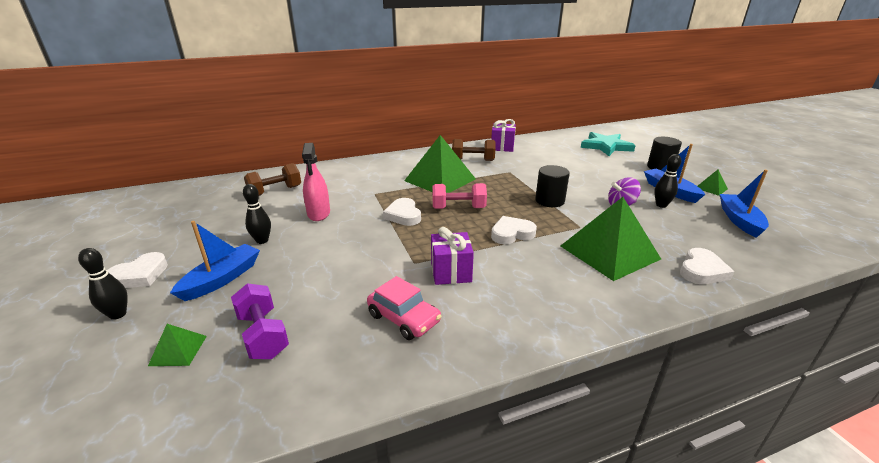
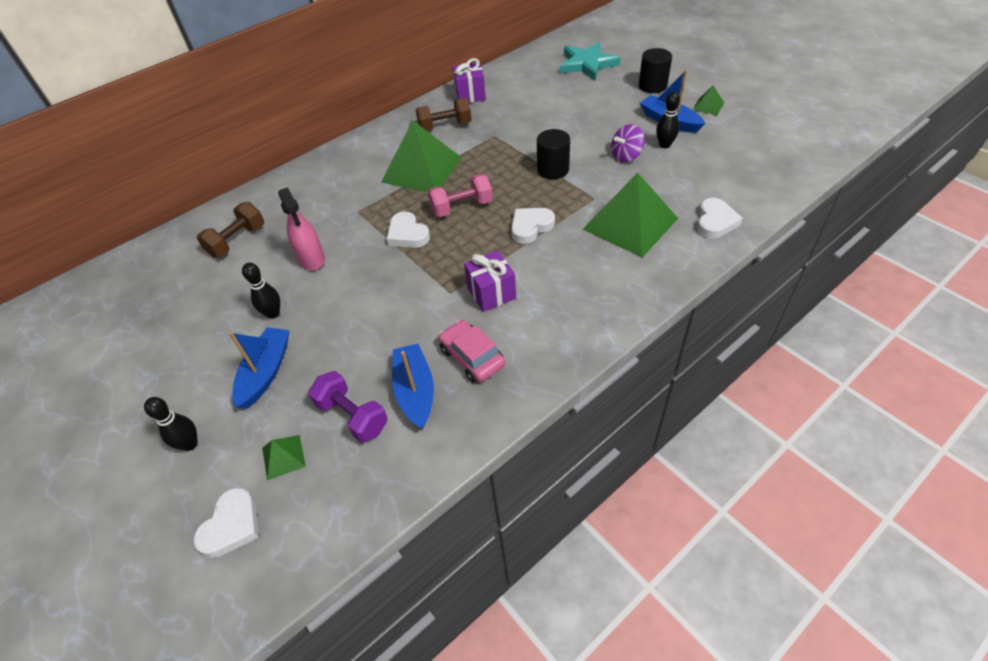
camera: 15 degrees left, 20 degrees up
white heart [107,252,168,288] -> white heart moved to [193,487,259,558]
pink car [367,276,441,340] -> pink car turned 150 degrees counterclockwise [438,320,505,383]
blue boat [720,170,769,238] -> blue boat moved to [392,344,434,429]

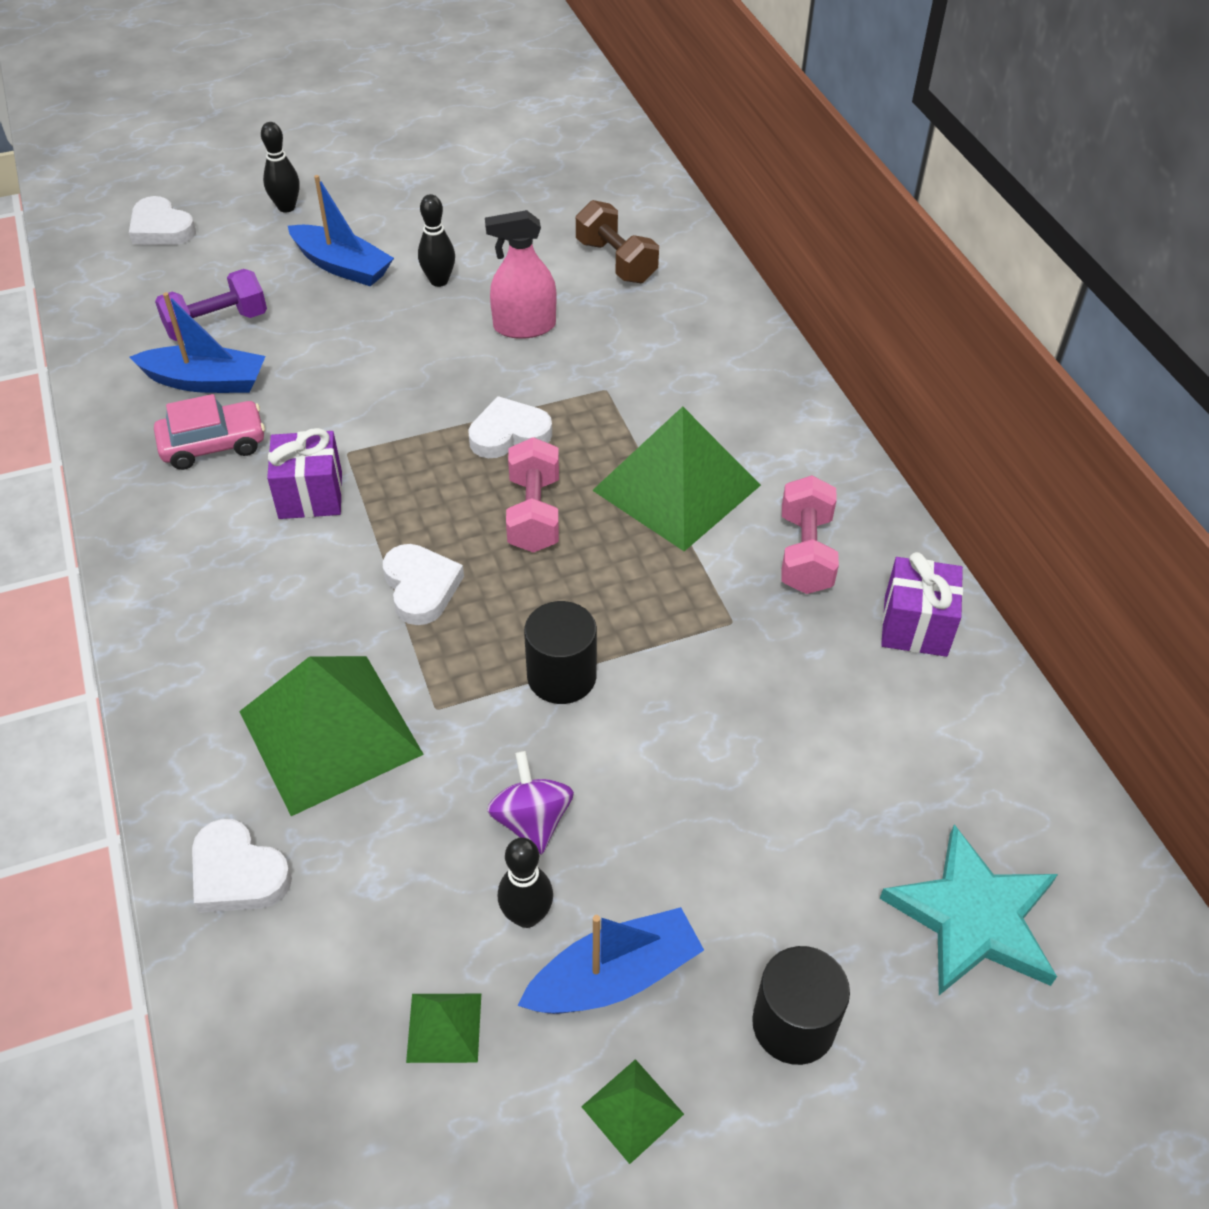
camera: 105 degrees right, 0 degrees up
green pyramid [262,435,306,480] -> green pyramid moved to [406,994,481,1063]
brown dumbbell [416,98,472,131] -> pink dumbbell [782,475,839,594]

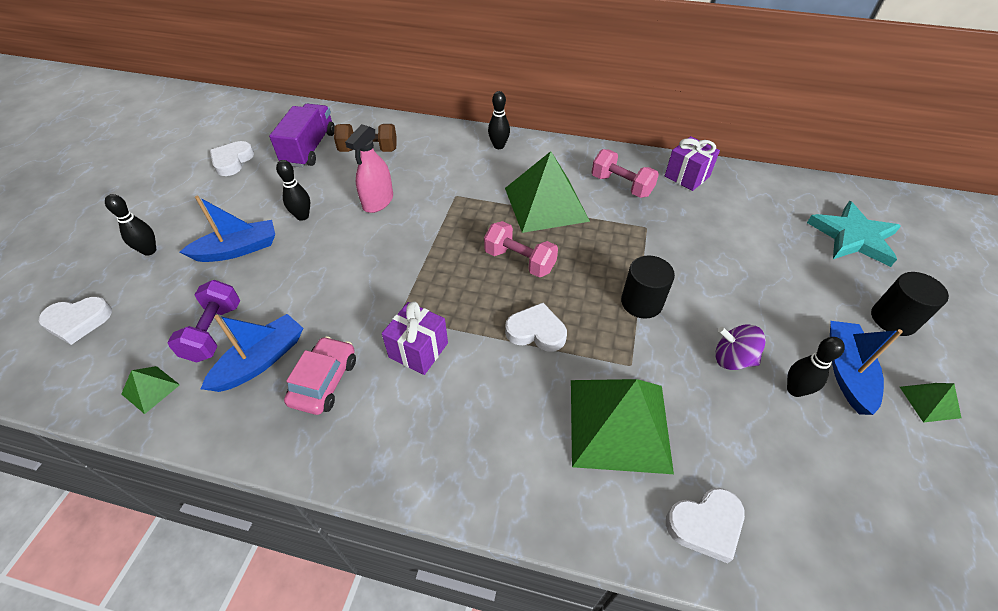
camera: 55 degrees left, 0 degrees up
green pyramid [406,994,481,1063] -> green pyramid moved to [121,366,180,414]
white heart [468,396,552,458] -> white heart moved to [210,141,254,176]
none -> purple truck [269,104,335,167]
none -> black bowling pin [488,91,510,149]

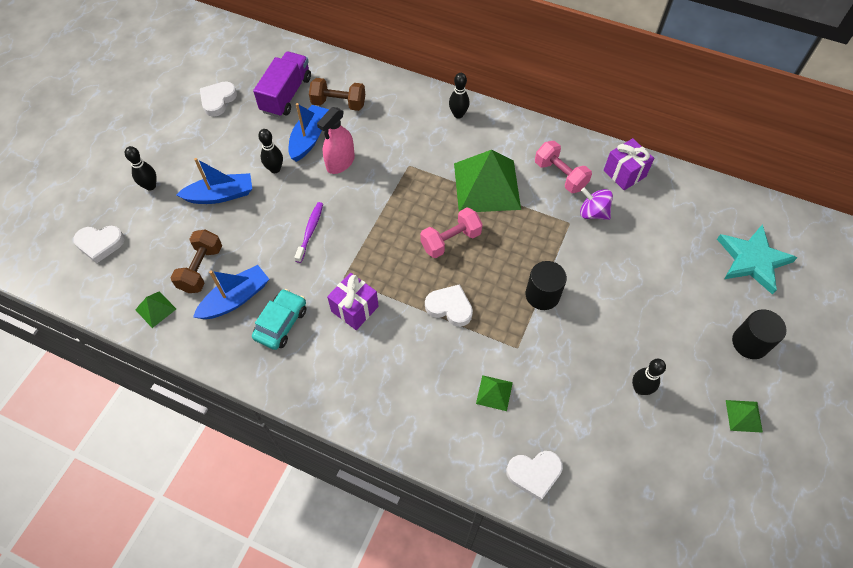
camera: 10 degrees right, 10 degrees up
purple dumbbell [167,280,240,363] -> brown dumbbell [170,230,222,293]
pink car [284,336,356,415] -> turquoise car [252,289,307,350]
pink dumbbell [484,221,558,277] -> pink dumbbell turned 75 degrees counterclockwise [420,208,483,258]
green pyramid [571,379,674,474] -> green pyramid [476,375,513,411], size x0.43
purple spinning top [715,324,766,370] -> purple spinning top moved to [580,188,613,220]
blue boat [830,321,903,415] -> blue boat moved to [288,103,329,162]
none -> purple toothbrush [294,202,323,263]

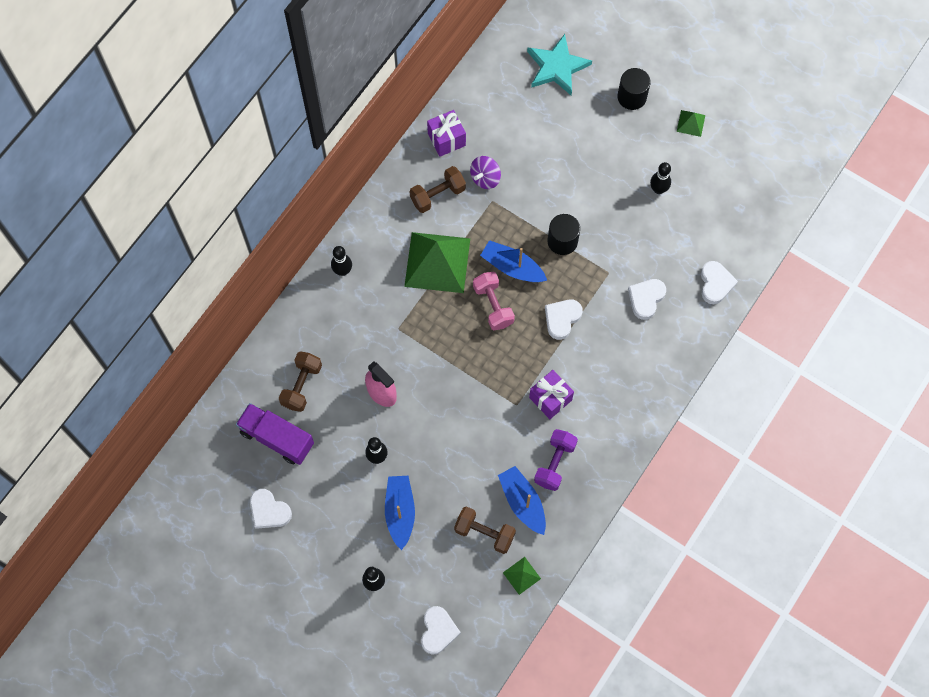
camera: 80 degrees left, 10 degrees up
turquoise car [252,289,307,350] -> purple dumbbell [534,429,578,491]
blue boat [288,103,329,162] -> blue boat moved to [480,240,547,282]
purple toothbrush [294,202,323,263] -> none
green pyramid [476,375,513,411] -> white heart [628,279,666,320]
pink dumbbell [535,141,592,193] -> brown dumbbell [409,166,466,213]

